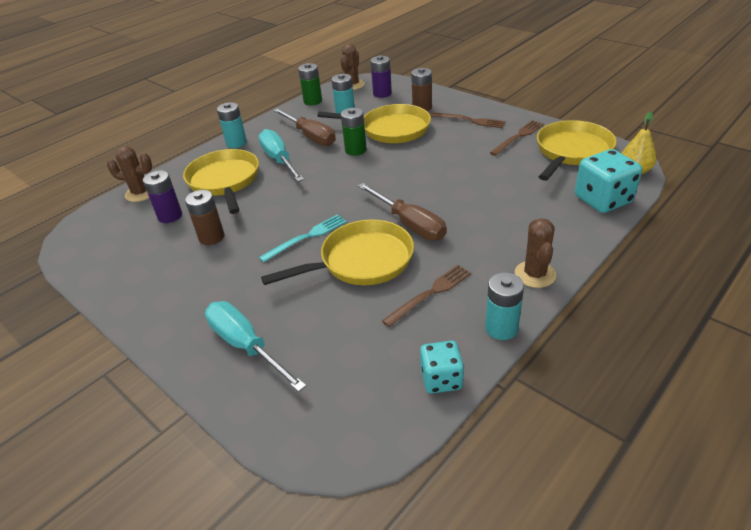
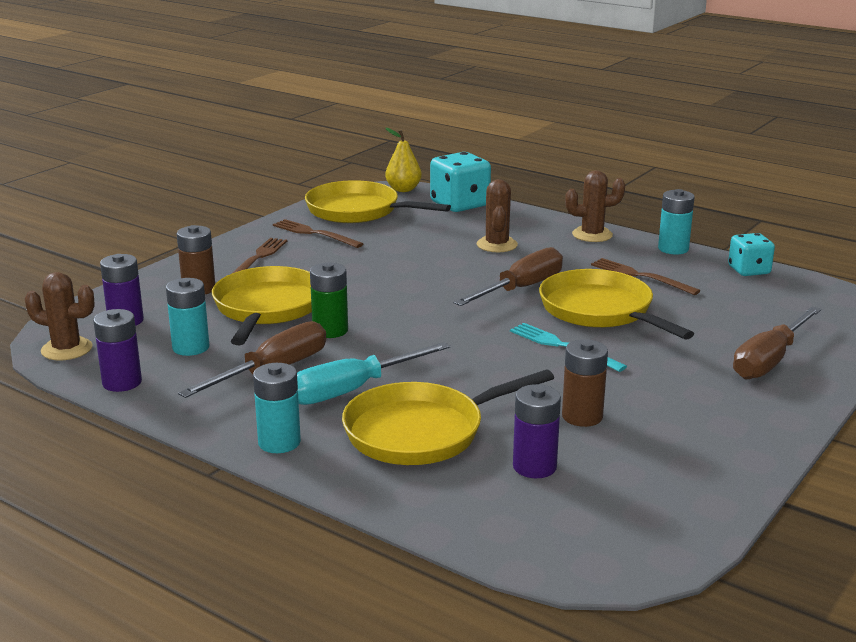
camera: 100 degrees left, 15 degrees down
brown cactus [107,146,152,202] -> brown cactus moved to [477,179,518,252]
turquoise screwdriver [205,301,306,392] -> brown screwdriver [733,306,821,379]
green battery [298,63,322,105] -> purple battery [93,309,142,392]

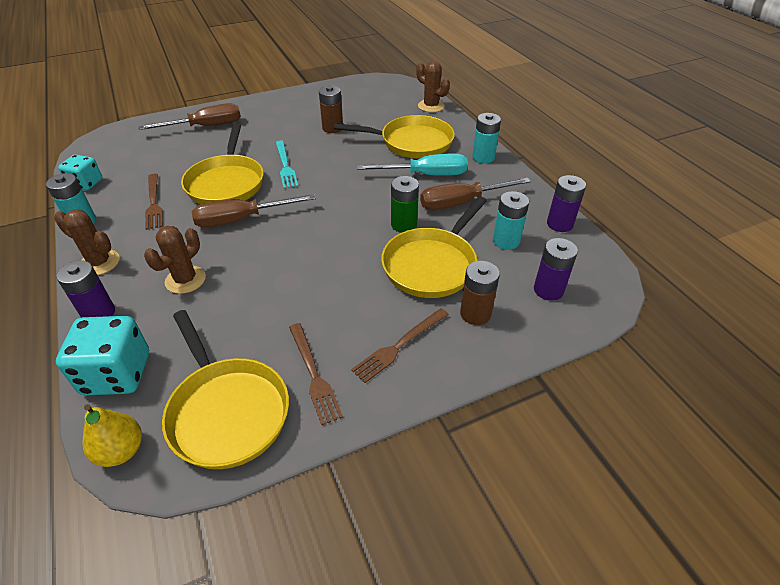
camera: 150 degrees left, 20 degrees up
brown cactus [25,272,95,361] -> brown cactus moved to [416,61,450,112]
purple battery [513,384,561,478] -> purple battery moved to [56,260,115,318]

